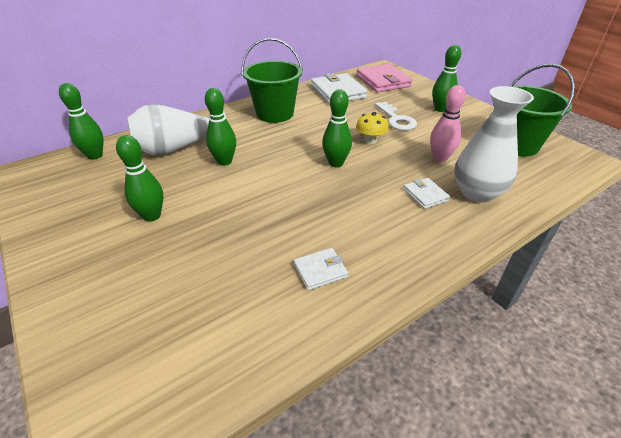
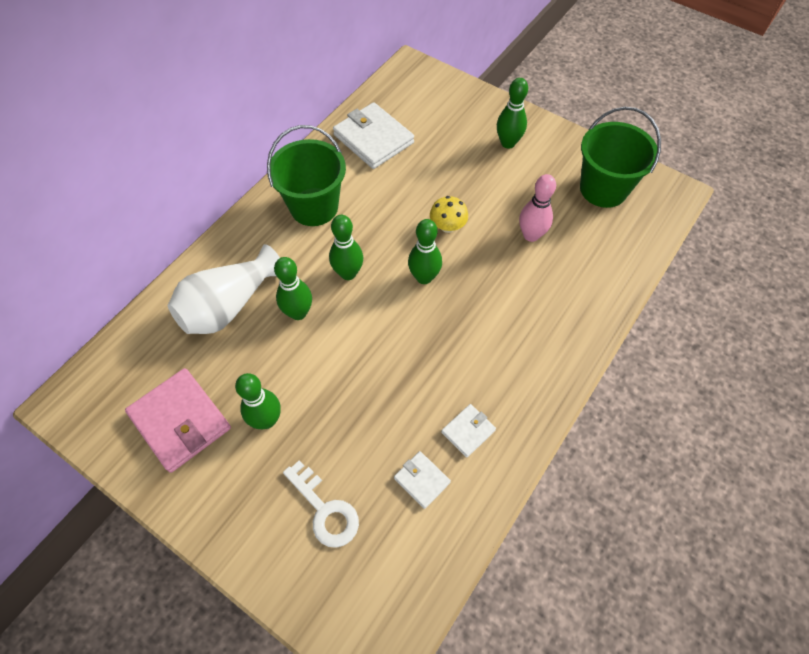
camera: 20 degrees left, 20 degrees up
green bowling pin [59,83,104,160] -> green bowling pin moved to [329,215,363,280]
pink wallet [356,64,412,92] -> pink wallet moved to [125,368,231,473]
white key [375,102,417,130] -> white key moved to [283,460,359,548]
white wallet [403,178,450,209] -> white wallet moved to [394,451,451,509]
white vase [454,86,534,202] -> none

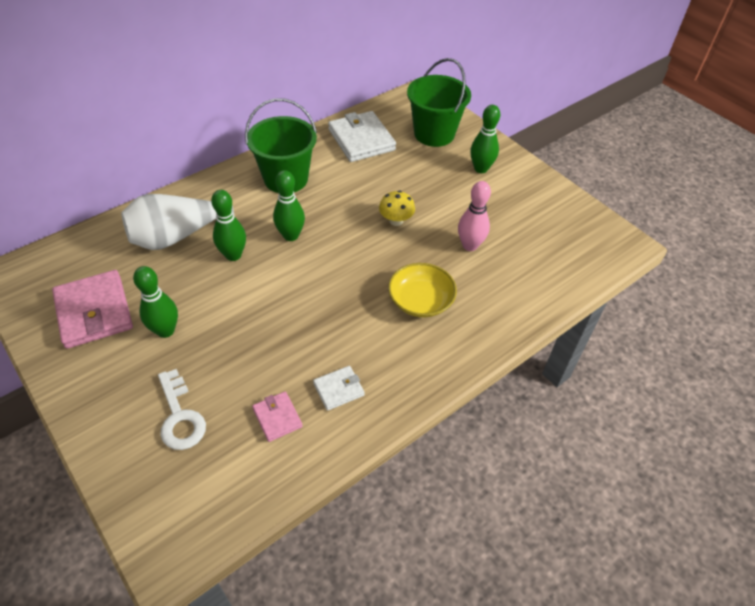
camera: 15 degrees right, 10 degrees down
white wallet [394,451,451,509] -> pink wallet [252,392,303,442]
green bowling pin [408,219,442,284] -> none
green bucket [580,107,661,208] -> green bucket moved to [407,58,471,147]
none -> yellow bowl [388,263,457,317]

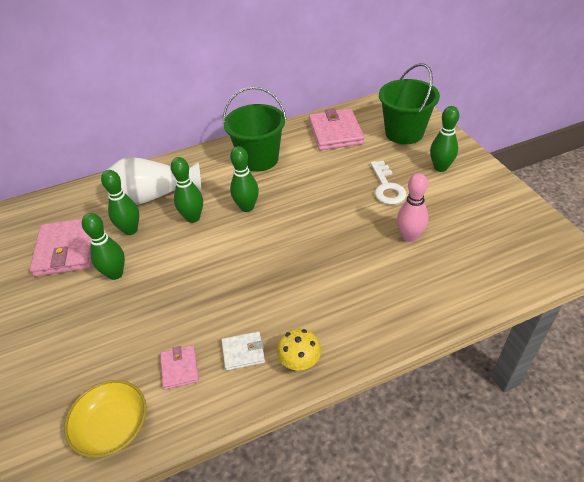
camera: 20 degrees right, 5 degrees down
white key [158,369,206,450] -> white key moved to [370,161,407,205]
white wallet [328,111,396,162] -> pink wallet [309,108,364,150]
yellow mushroom [379,190,415,226] -> yellow mushroom moved to [277,329,321,370]
yellow bowl [388,263,457,317] -> yellow bowl moved to [64,380,147,458]
none -> green bowling pin [101,170,139,235]

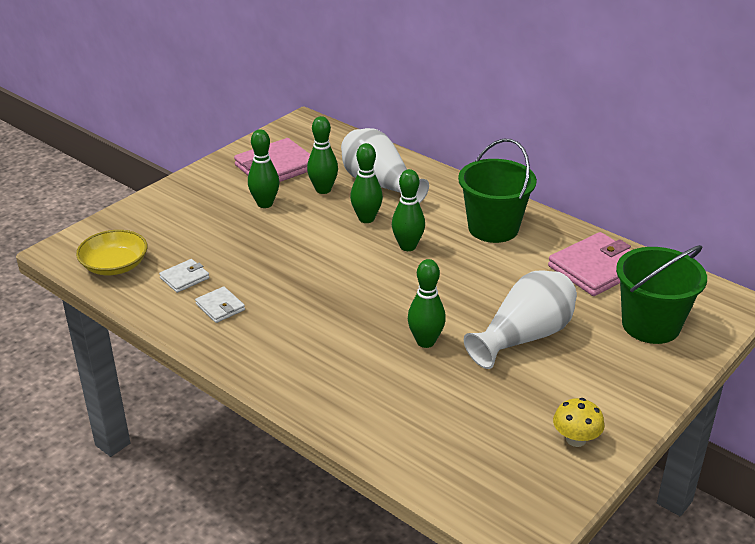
camera: 60 degrees right, 10 degrees down
pink wallet [160,345,199,390] -> white wallet [159,259,210,293]
yellow mushroom [277,329,321,370] -> yellow mushroom moved to [553,398,605,447]
white key [370,161,407,205] -> white vase [464,270,577,369]
pink bowling pin [397,173,429,242] -> none
green bowling pin [430,106,459,172] -> green bowling pin moved to [408,259,446,348]

